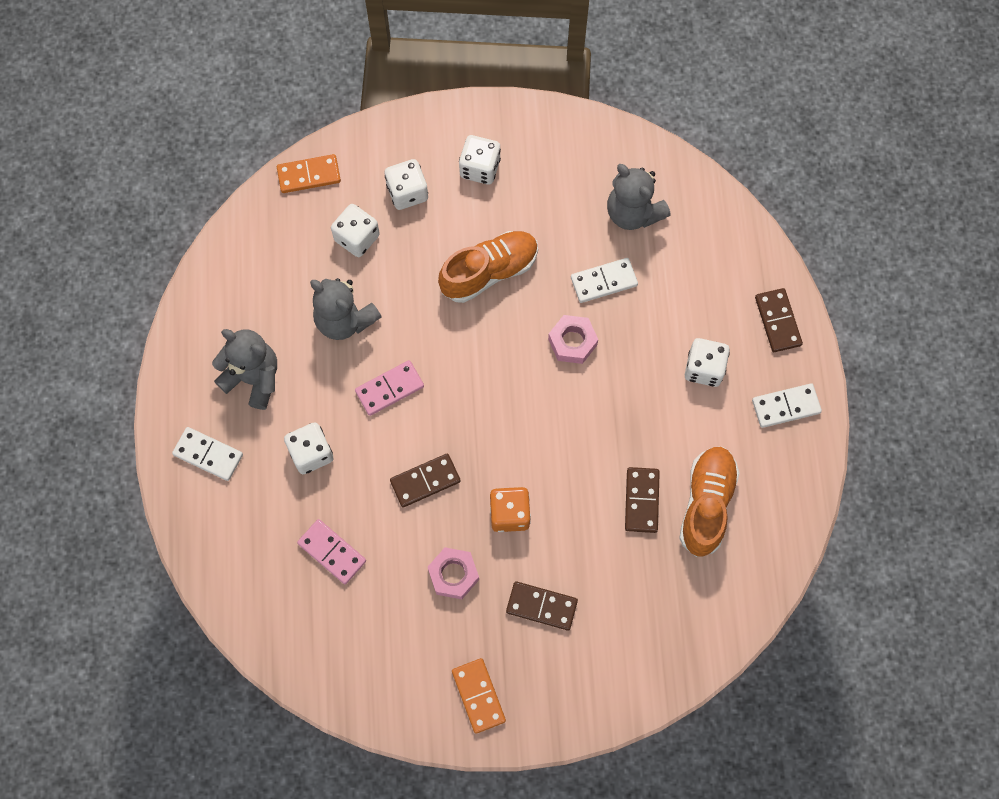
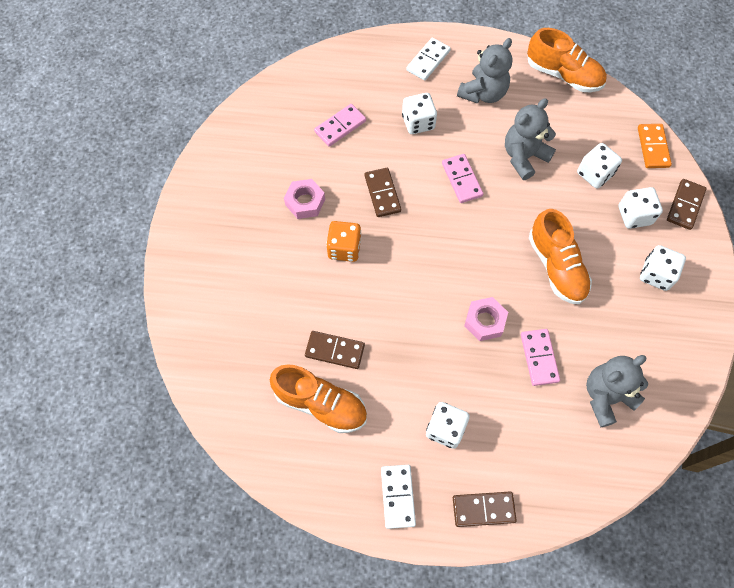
camera: 100 degrees right, 5 degrees down
orange domino [452,658,506,734] -> none
brown domino [506,581,578,631] -> brown domino moved to [667,179,707,230]
white domino [571,258,638,303] -> pink domino [521,329,560,386]
none -> orange shoe [527,28,607,92]

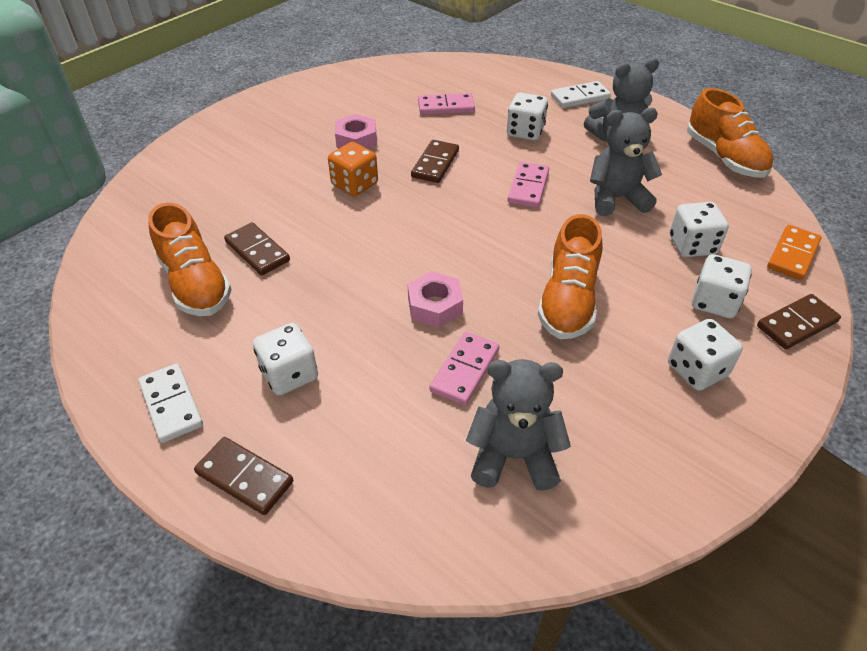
camera: 35 degrees right, 20 degrees down
white domino [381,465,416,529] -> white domino turned 60 degrees counterclockwise [138,363,203,443]

